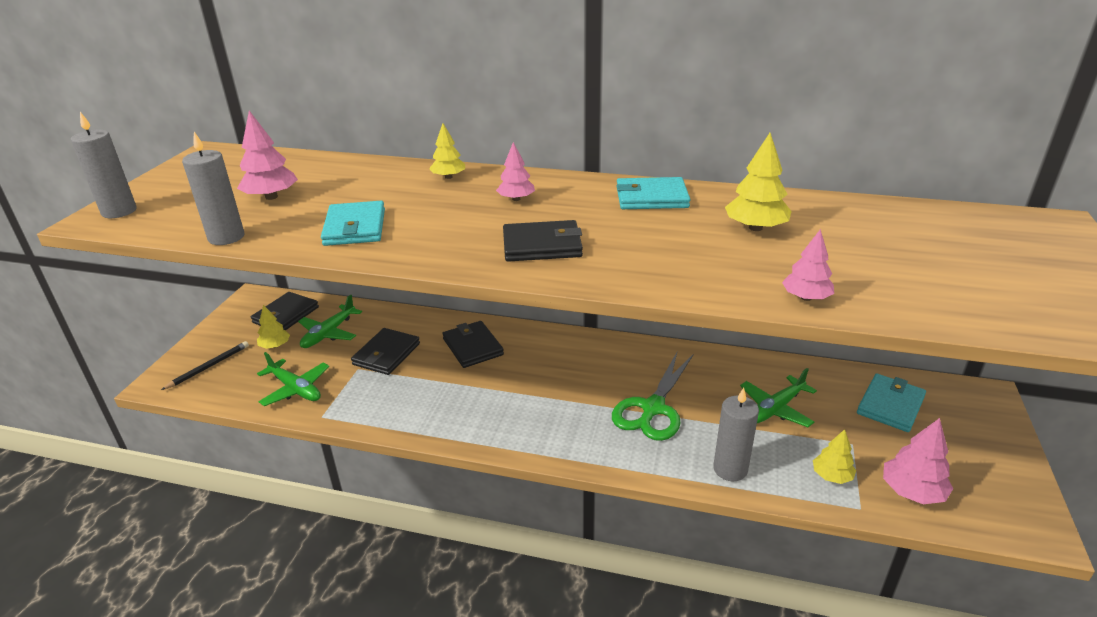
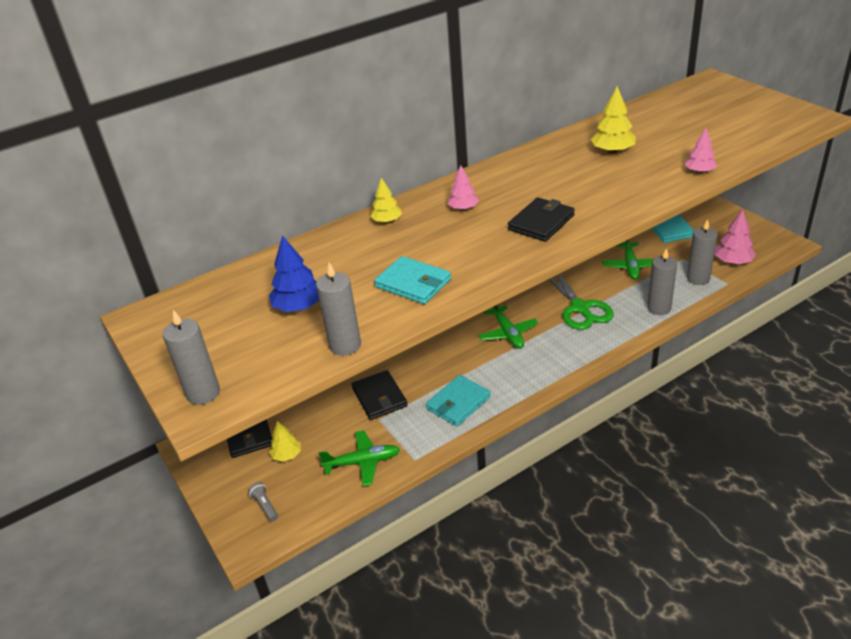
camera: 45 degrees left, 5 degrees up
black pencil [161,341,249,390] -> grey flashlight [248,482,278,521]
pink tree [237,111,298,200] -> blue tree [269,235,319,312]
green plane [298,295,362,348] -> green plane moved to [478,305,538,349]
black wallet [442,321,504,368] -> none
turquoise wallet [616,177,690,209] -> turquoise wallet moved to [426,375,491,426]
yellow tree [813,429,856,484] -> grey candle [687,219,718,285]

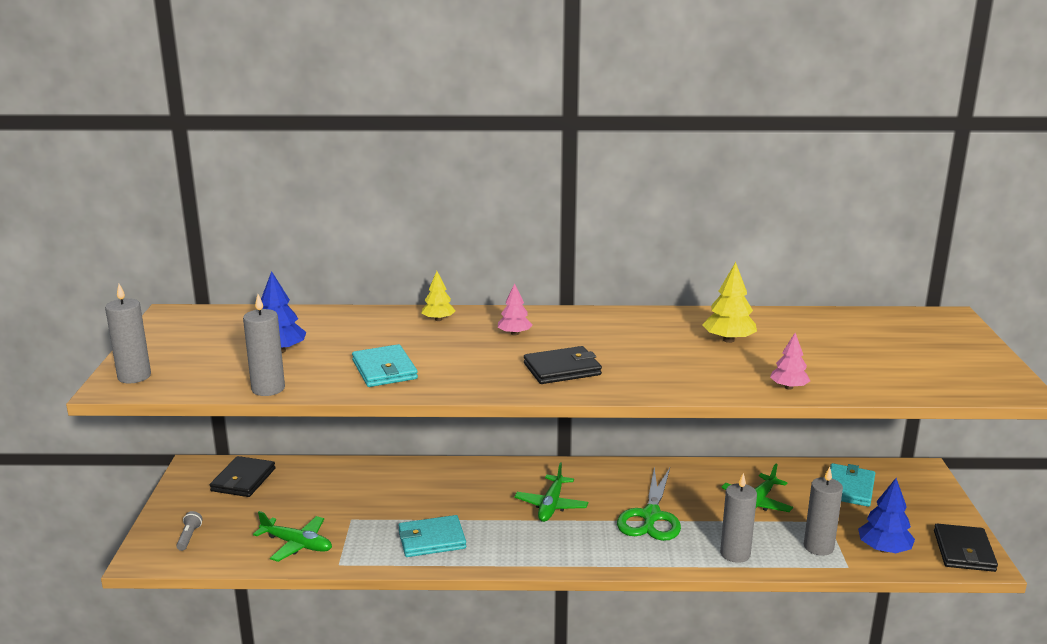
camera: 30 degrees right, 15 degrees down
yellow tree [269,421,301,462] -> none
black wallet [351,370,408,420] -> black wallet moved to [934,524,998,572]
pink tree [715,210,756,264] -> blue tree [858,478,915,553]

